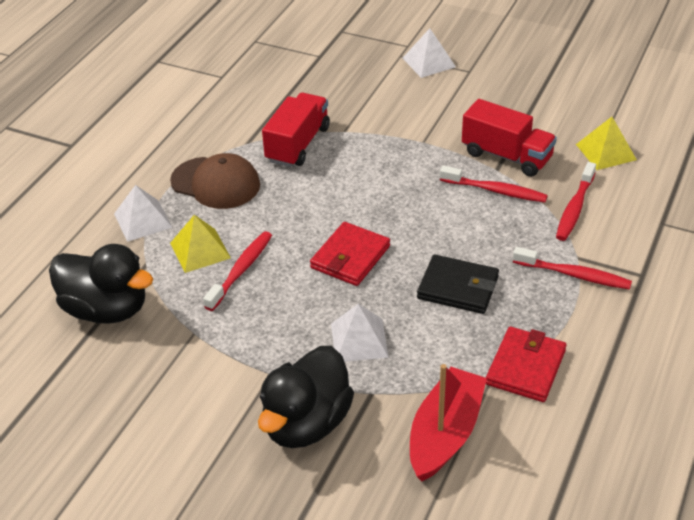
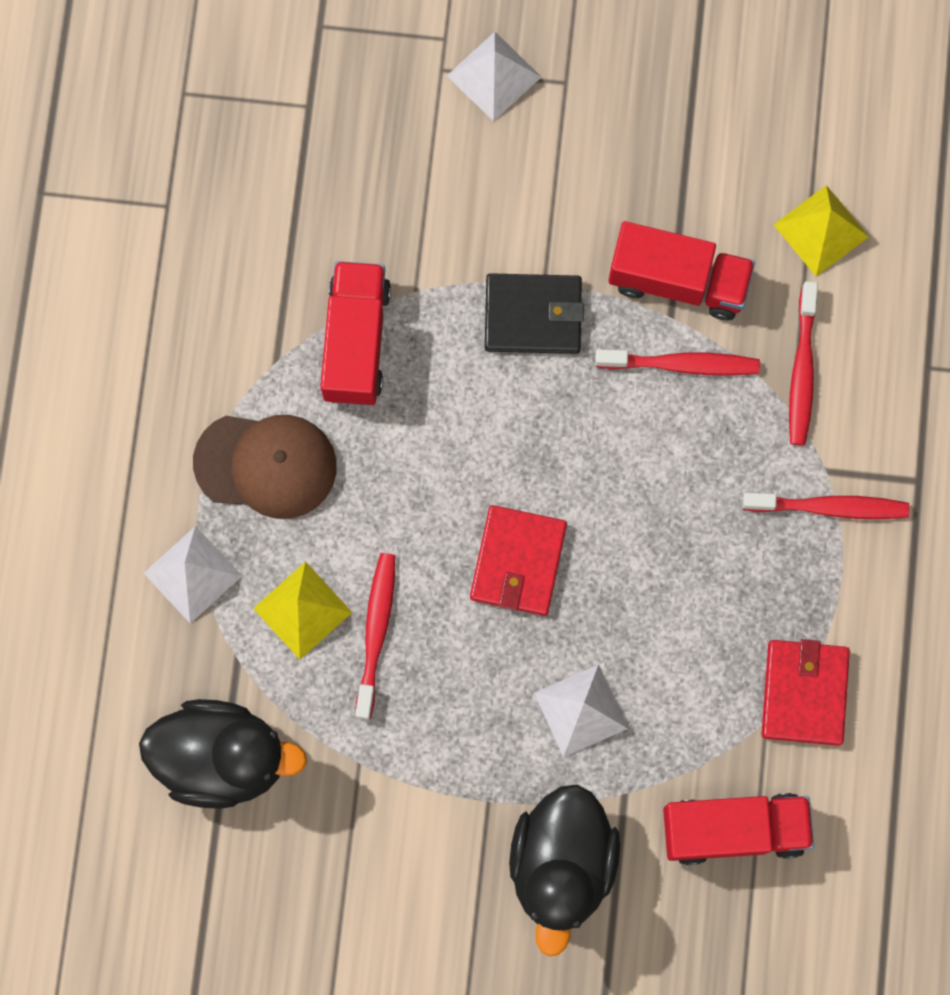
camera: 20 degrees left, 35 degrees up
red boat [410,364,487,481] -> red truck [663,793,814,865]
black wallet [417,255,499,314] -> black wallet moved to [485,273,584,354]

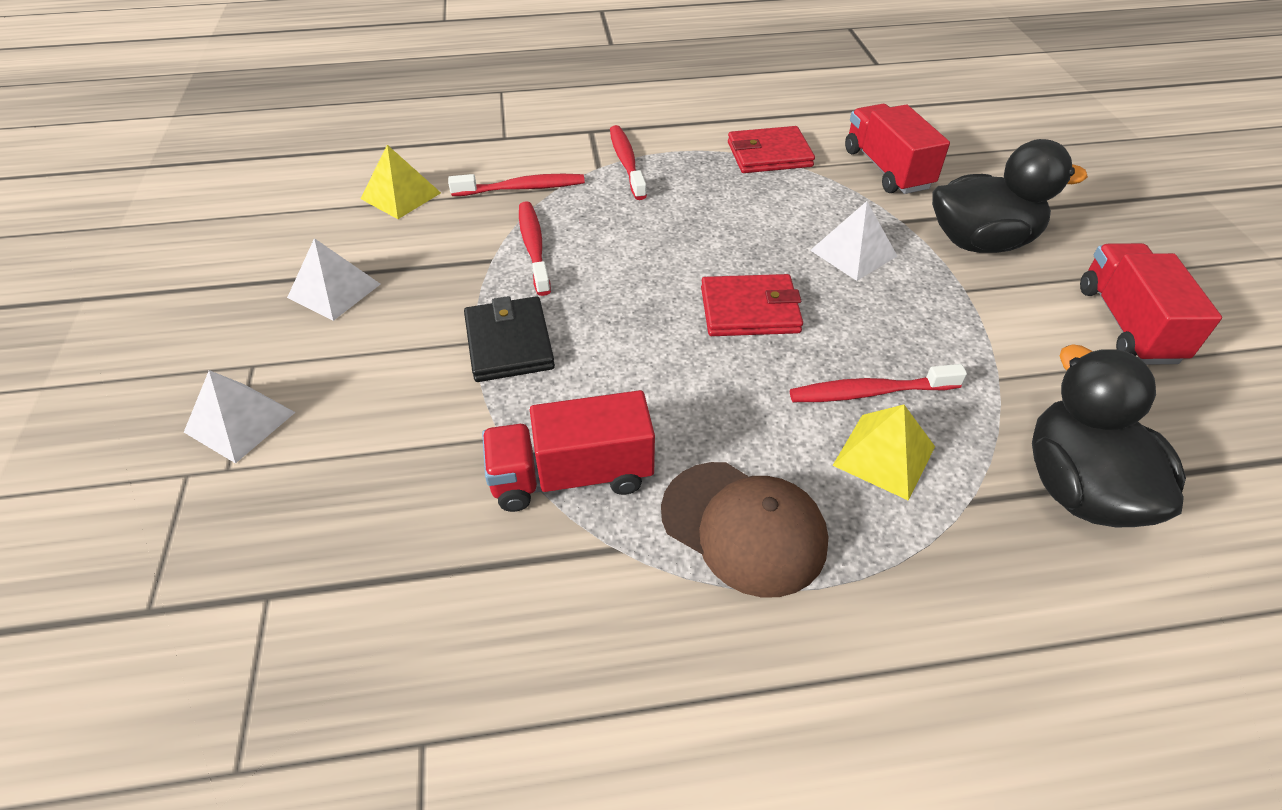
camera: 105 degrees left, 30 degrees down
white pyramid [144,526,242,624] -> white pyramid moved to [287,238,380,321]
brown cap [193,415,337,519] -> brown cap turned 135 degrees clockwise [661,462,828,597]
red truck [608,221,755,320] -> red truck moved to [1080,243,1222,365]

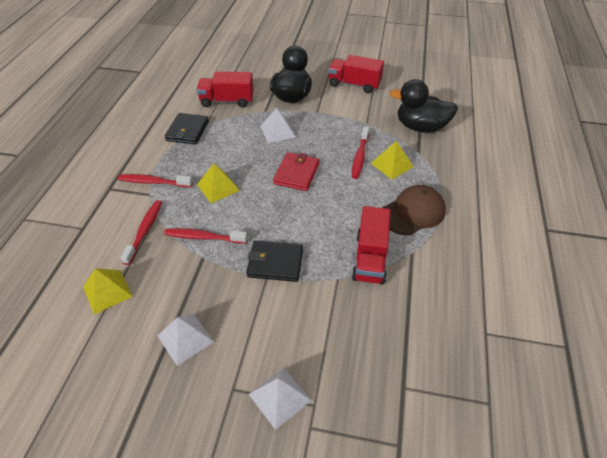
camera: 70 degrees left, 0 degrees up
red wallet [728,126,815,173] -> black wallet [165,113,209,145]
none -> yellow pyramid [197,164,240,203]

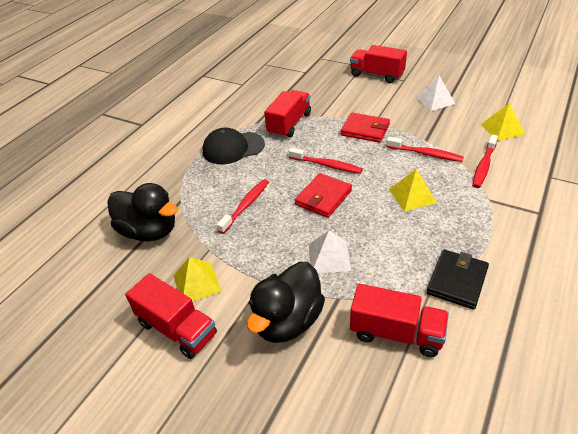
camera: 160 degrees left, 5 degrees down
red toothbrush [118,174,193,187] -> red toothbrush moved to [289,147,363,174]
black wallet [246,241,303,282] -> red wallet [341,113,390,143]
white pyramid [249,368,312,430] -> red truck [350,45,407,83]
yellow pyramid [371,141,414,180] -> yellow pyramid moved to [173,257,222,301]
brown cap [382,185,446,235] -> black cap [202,128,265,164]

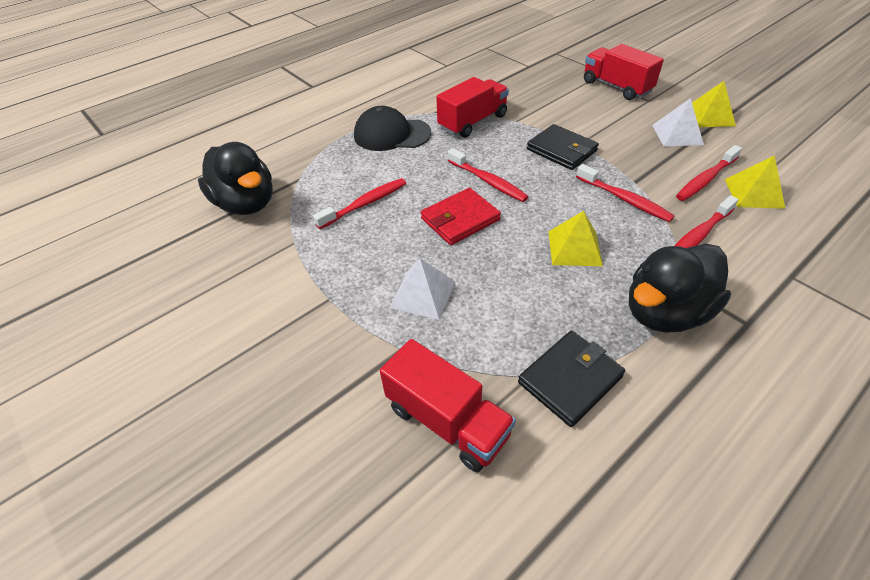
camera: 20 degrees right, 5 degrees up
red truck [125,273,217,359] -> none
yellow pyramid [173,257,222,301] -> yellow pyramid moved to [692,81,736,127]
black duck [246,262,325,343] -> black duck moved to [629,244,731,333]
red wallet [341,113,390,143] -> black wallet [527,124,599,170]
none -> red toothbrush [676,145,742,201]

